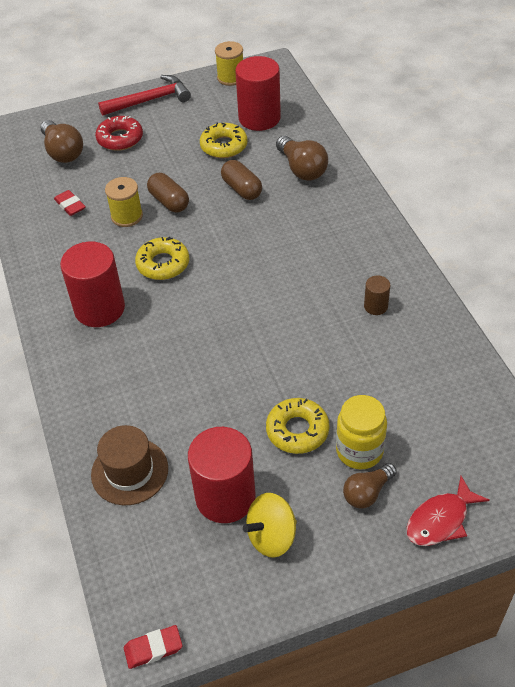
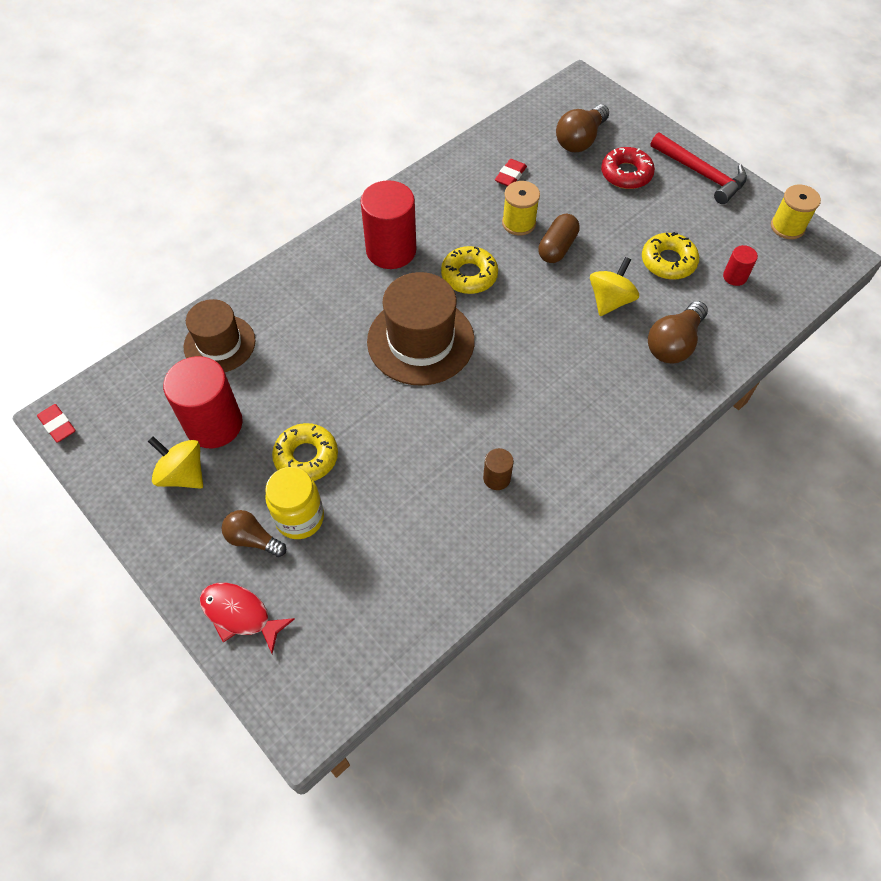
camera: 65 degrees right, 10 degrees up
brown capsule [221,160,262,200] -> yellow spinning top [590,257,639,316]
red cylinder [235,56,281,131] -> red cylinder [723,245,758,286], size x0.47
none -> brown hat [367,272,475,386]

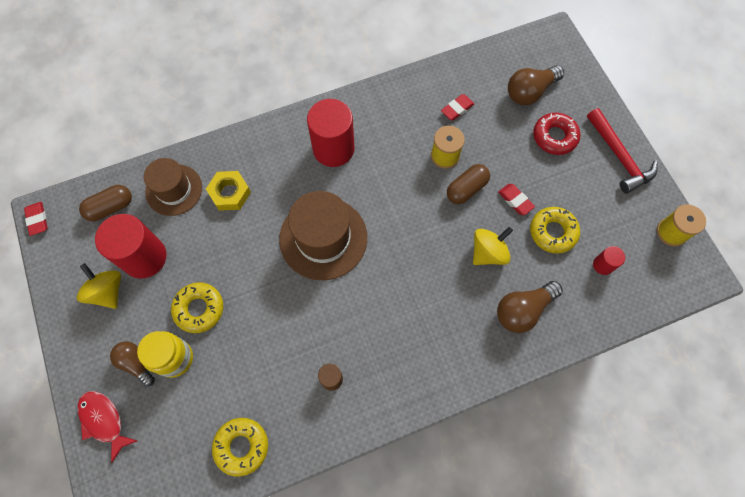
camera: 20 degrees right, 10 degrees up
yellow donut [441,246,498,294] -> yellow donut moved to [212,418,268,477]
none -> brown capsule [79,185,132,221]
none -> yellow nut [206,171,251,211]
none -> red eraser [498,184,535,215]

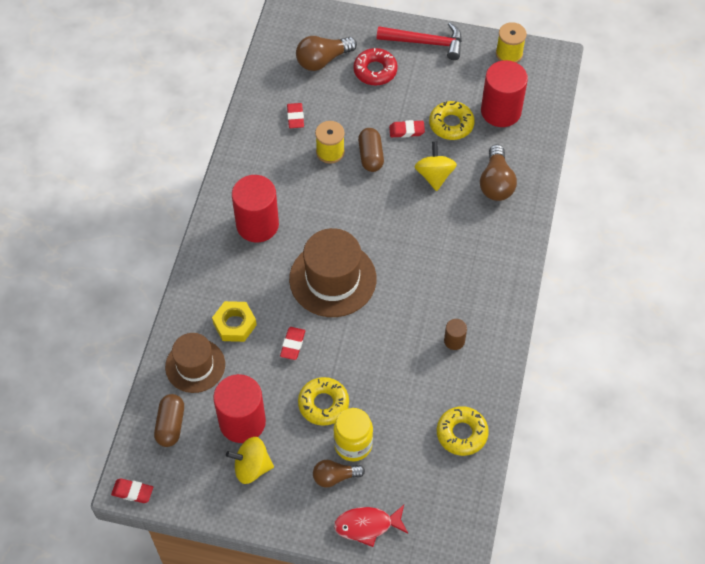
camera: 55 degrees left, 10 degrees down
brown light bulb [508,65,564,105] -> brown light bulb turned 60 degrees clockwise [296,36,357,71]
red cylinder [593,246,625,275] -> red cylinder [481,60,528,127], size x2.15
none -> red eraser [280,327,305,360]

